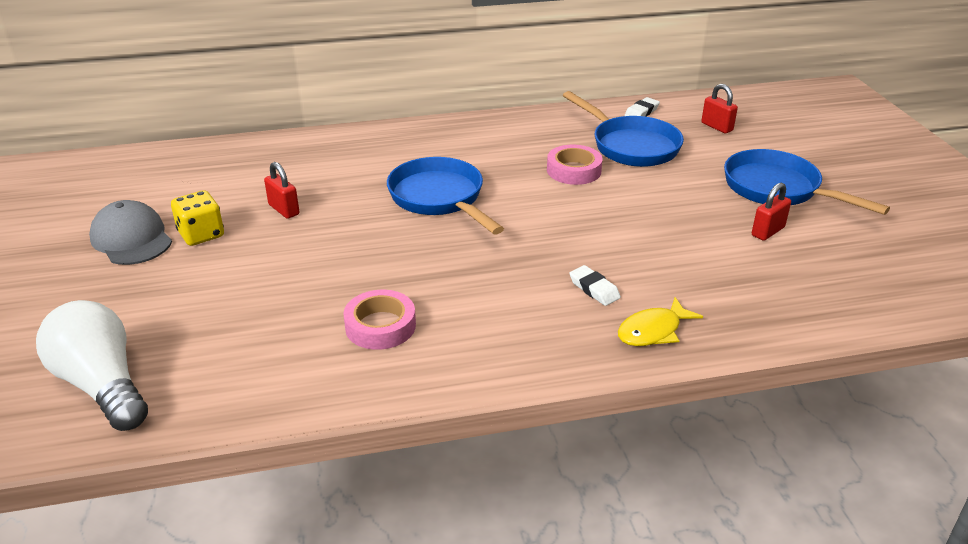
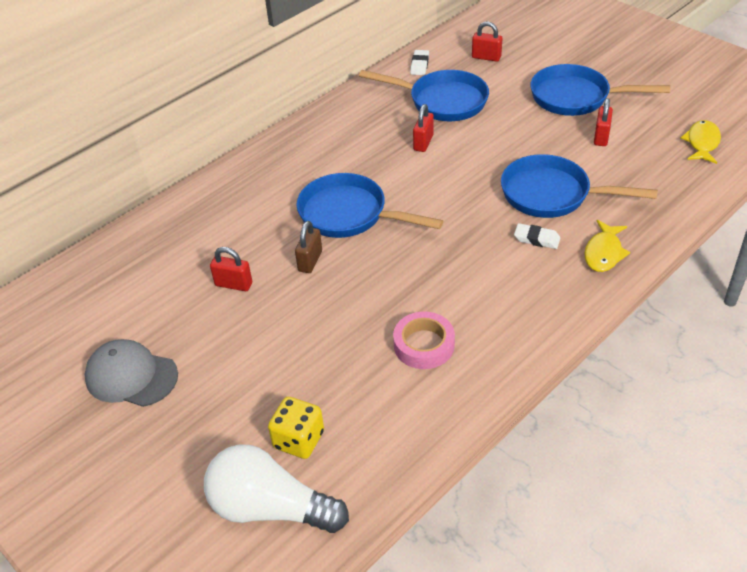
camera: 30 degrees left, 10 degrees up
yellow dice [171,190,224,246] -> yellow dice moved to [268,397,324,459]
pink tape [547,145,603,185] -> red padlock [413,104,434,152]
none -> brown padlock [295,221,322,273]
none -> blue pan [501,154,658,218]
none -> yellow fish [681,120,721,164]

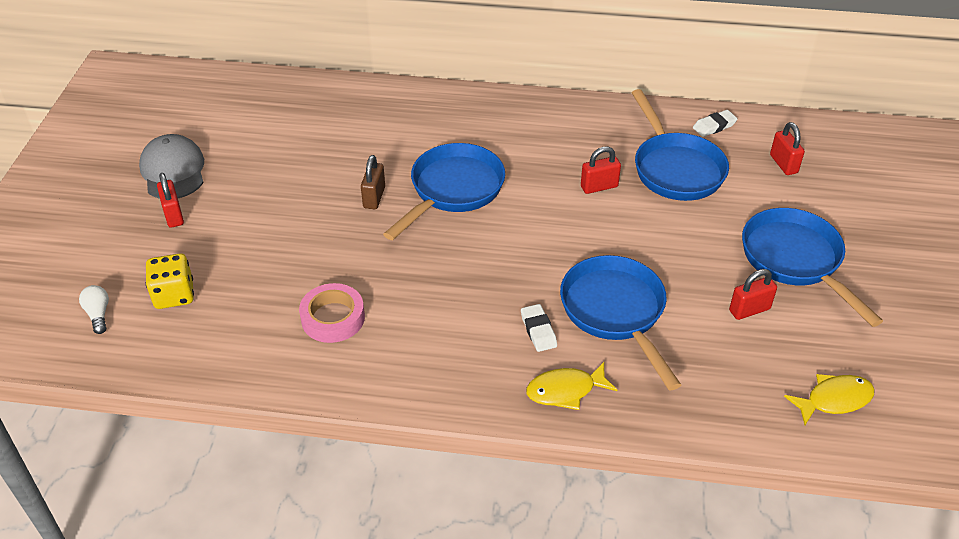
camera: 50 degrees right, 0 degrees up
white light bulb [204,445,349,533] -> white light bulb [79,285,109,334], size x0.41
red padlock [210,247,252,291] -> red padlock moved to [157,173,184,228]
brown padlock [295,221,322,273] -> brown padlock turned 60 degrees counterclockwise [361,155,385,209]
blue pan [296,173,443,238] -> blue pan turned 45 degrees clockwise [383,143,505,240]

